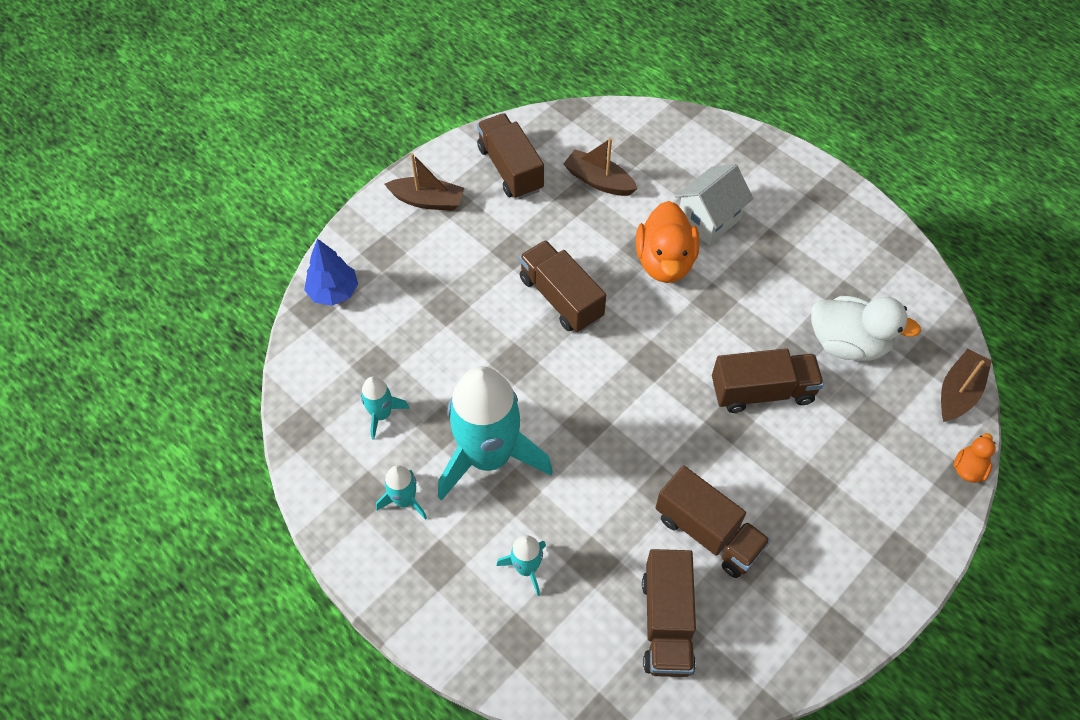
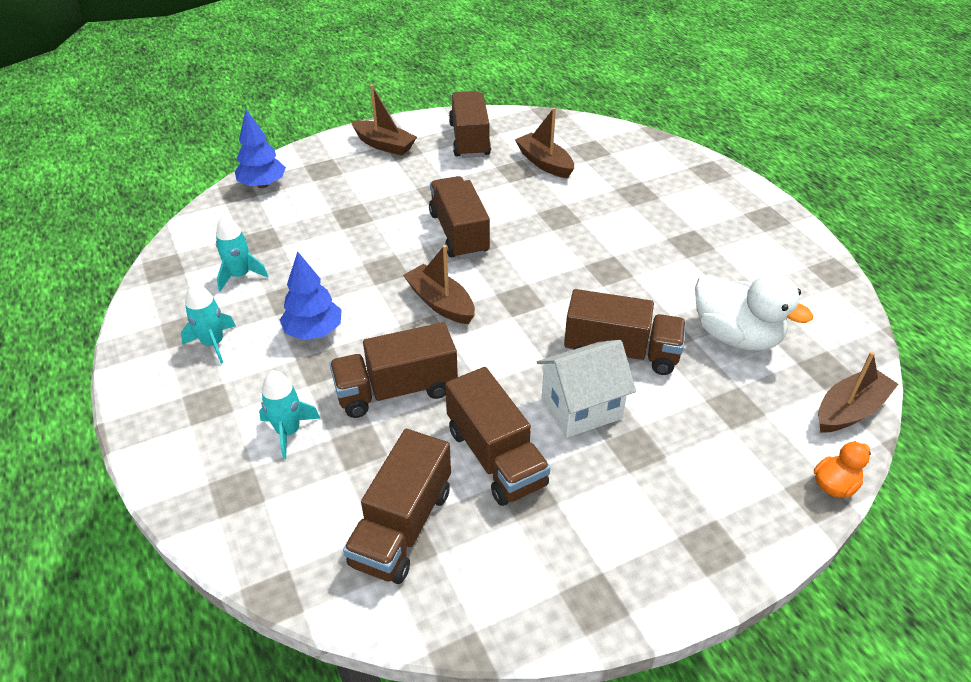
camera: 20 degrees right, 15 degrees down
turquoise rocket [438,366,553,501] -> blue tree [280,251,342,340]
orange duck [636,201,699,283] -> none
white house [675,164,753,245] -> white house moved to [537,340,636,438]
none -> brown truck [329,322,458,418]
none -> brown boat [403,245,475,324]

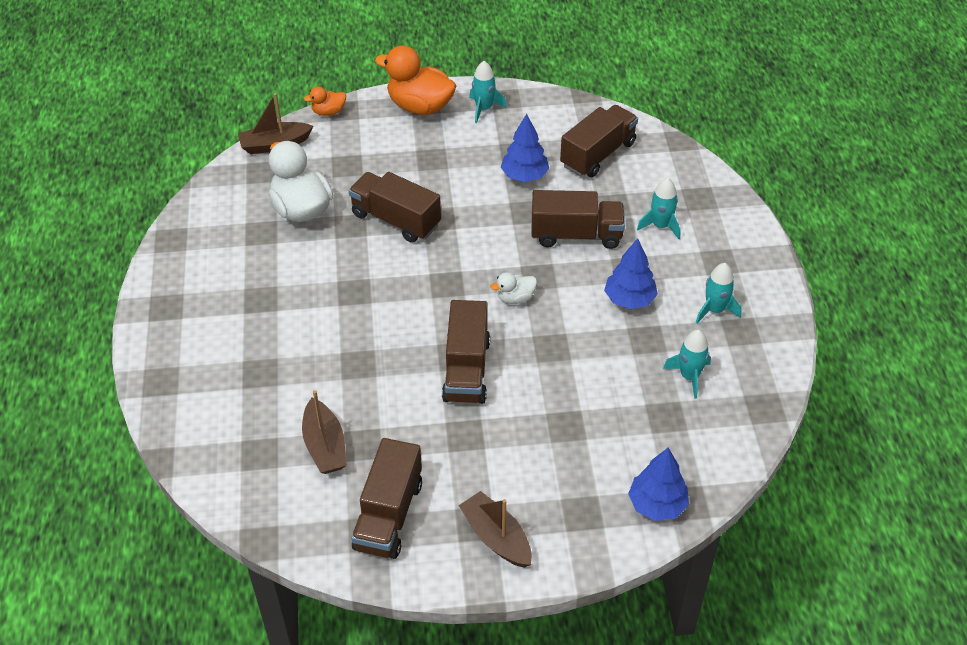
camera: 160 degrees left, 5 degrees up
brown boat [403,245,475,324] -> white duck [491,272,537,304]
brown truck [445,367,550,506] -> blue tree [501,114,549,182]
white house [537,340,636,438] -> none
none -> orange duck [375,45,456,115]
none -> turquoise rocket [469,61,507,123]

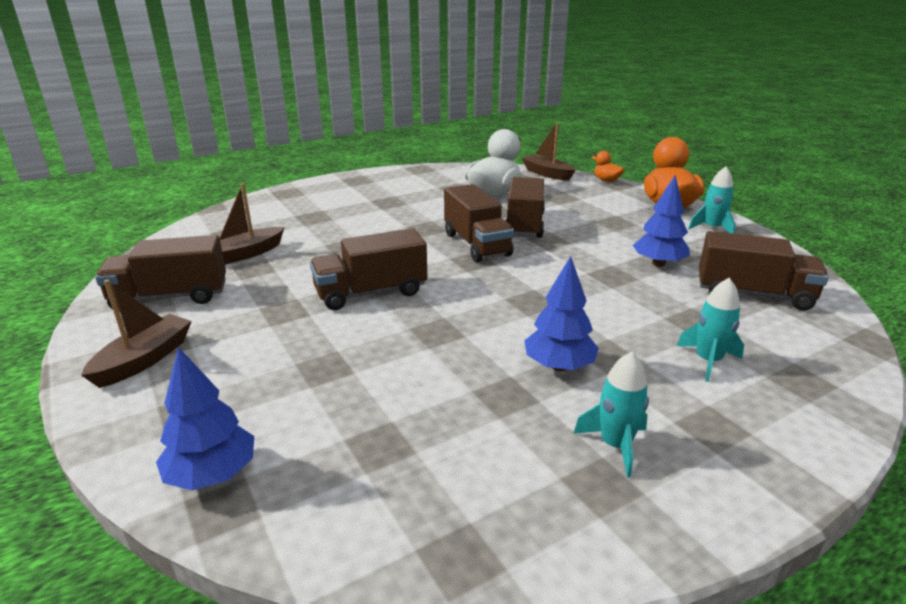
camera: 65 degrees right, 20 degrees down
white duck [491,272,537,304] -> none
brown truck [531,190,625,249] -> brown truck moved to [444,184,514,262]
turquoise rocket [663,330,711,399] -> none

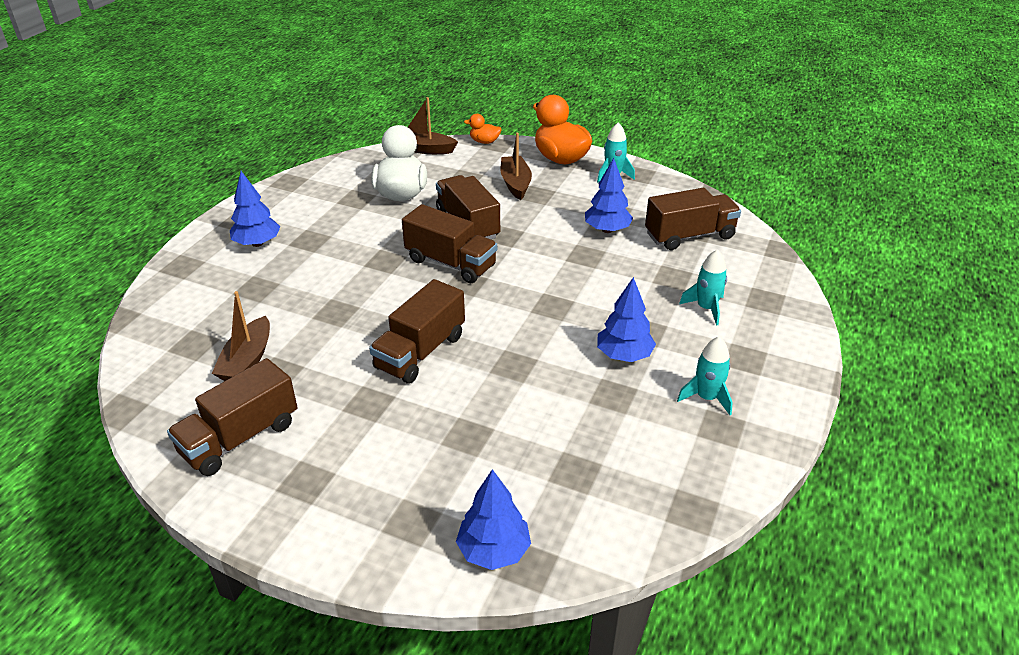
camera: 35 degrees left, 10 degrees up
brown boat [81,280,192,388] -> brown boat moved to [500,133,532,200]
none -> blue tree [230,171,280,247]

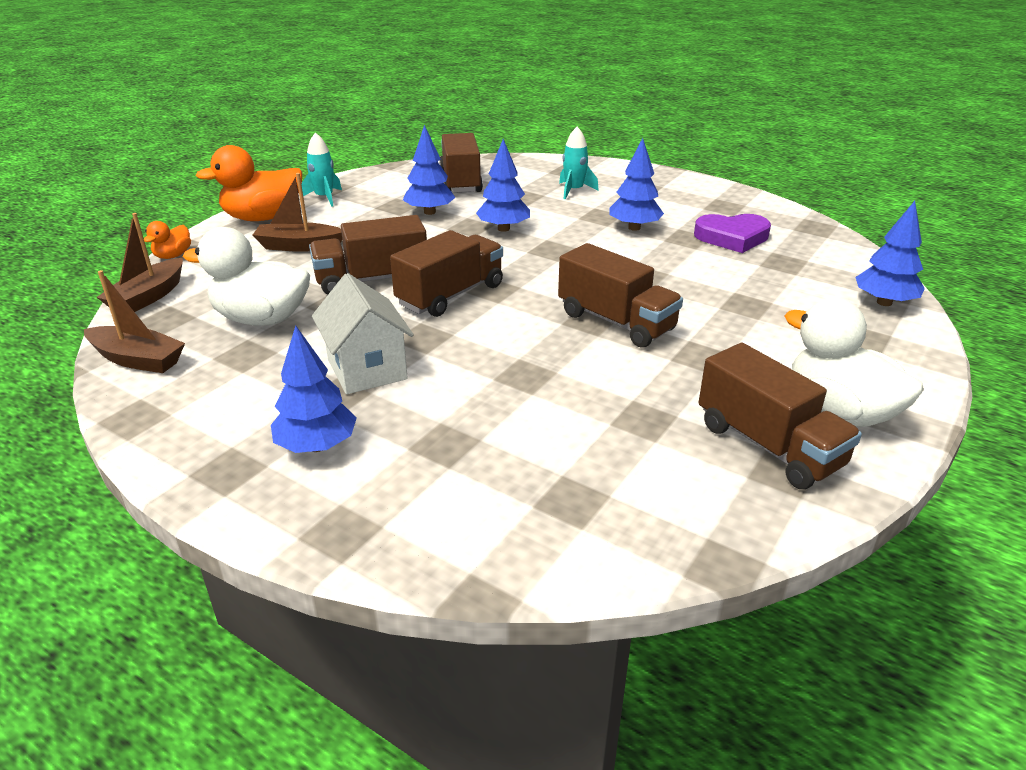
camera: 80 degrees left, 5 degrees down
brown boat [212,291,270,381] -> brown boat moved to [84,270,185,373]
turquoise rocket [677,336,733,415] -> none
none -> white house [312,273,414,394]
none -> blue tree [476,139,530,232]
none -> purple heart [694,214,771,253]
none -> white duck [785,298,924,427]

